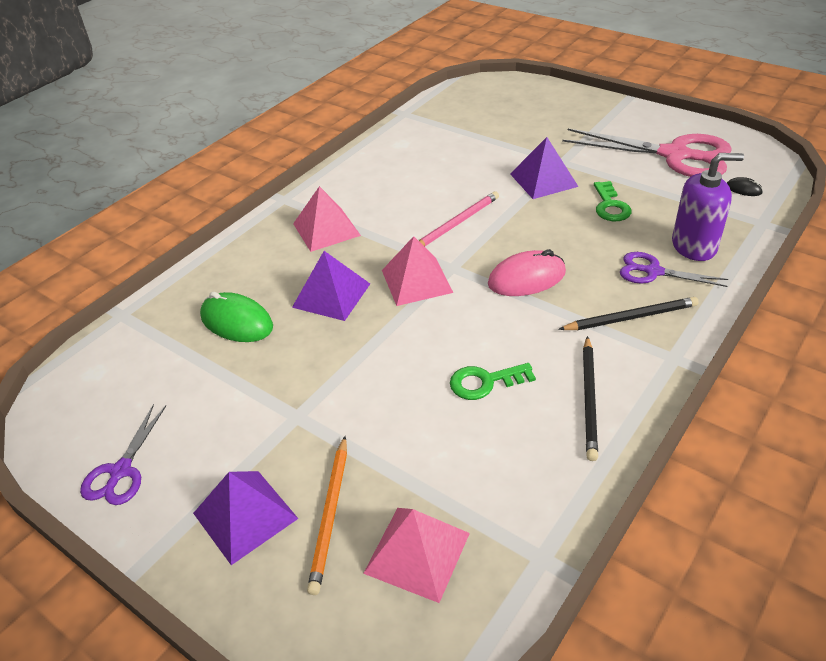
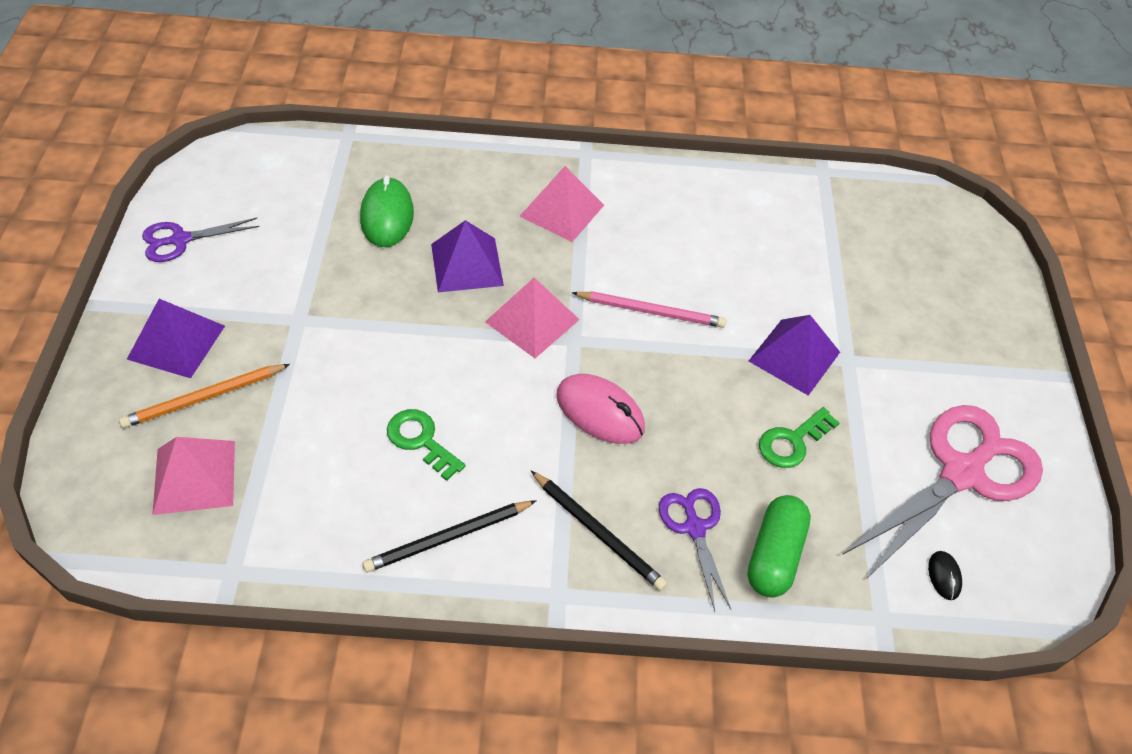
camera: 50 degrees right, 10 degrees up
pink scissors [562,129,732,177] -> pink scissors turned 120 degrees counterclockwise [843,405,1043,578]
purple soap dispenser [672,153,744,261] -> green capsule [747,495,811,598]

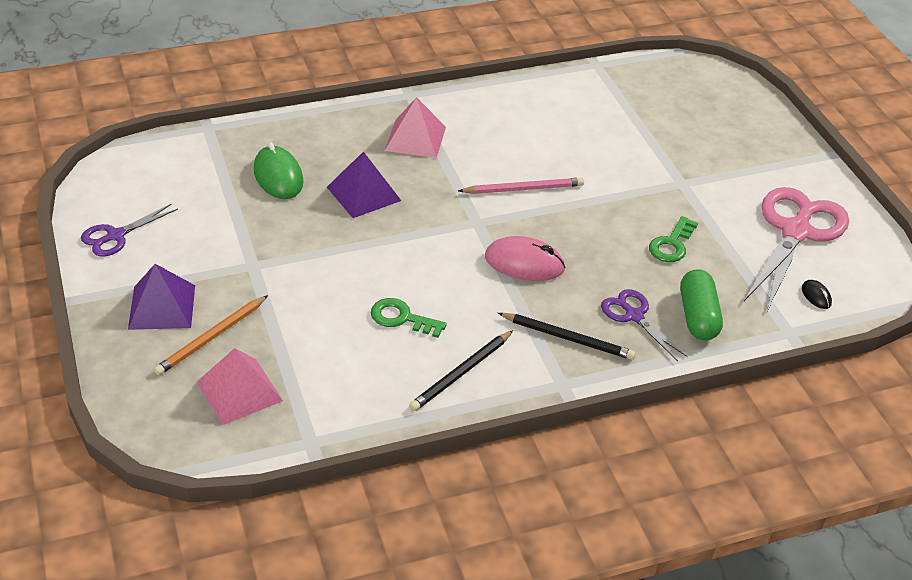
camera: 20 degrees left, 10 degrees down
pink pyramid [485,278,580,358] -> none
purple pyramid [749,315,840,396] -> none

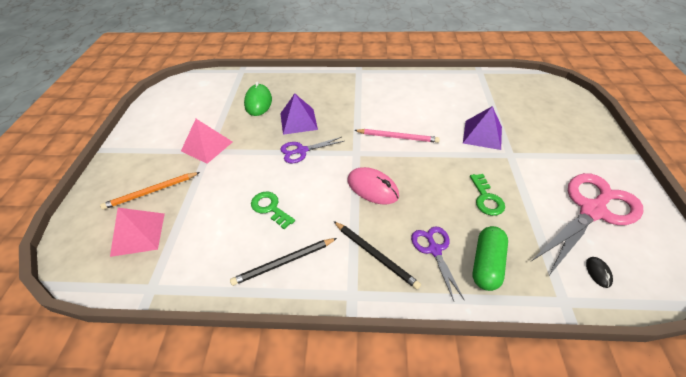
camera: 25 degrees right, 5 degrees up
purple scissors [81,203,178,257] -> purple scissors moved to [280,137,344,163]
purple pyramid [128,264,195,330] -> purple pyramid moved to [463,106,502,150]
pink pyramid [385,97,446,158] -> pink pyramid moved to [181,119,232,164]
green key [649,216,698,262] -> green key turned 60 degrees counterclockwise [470,174,505,216]

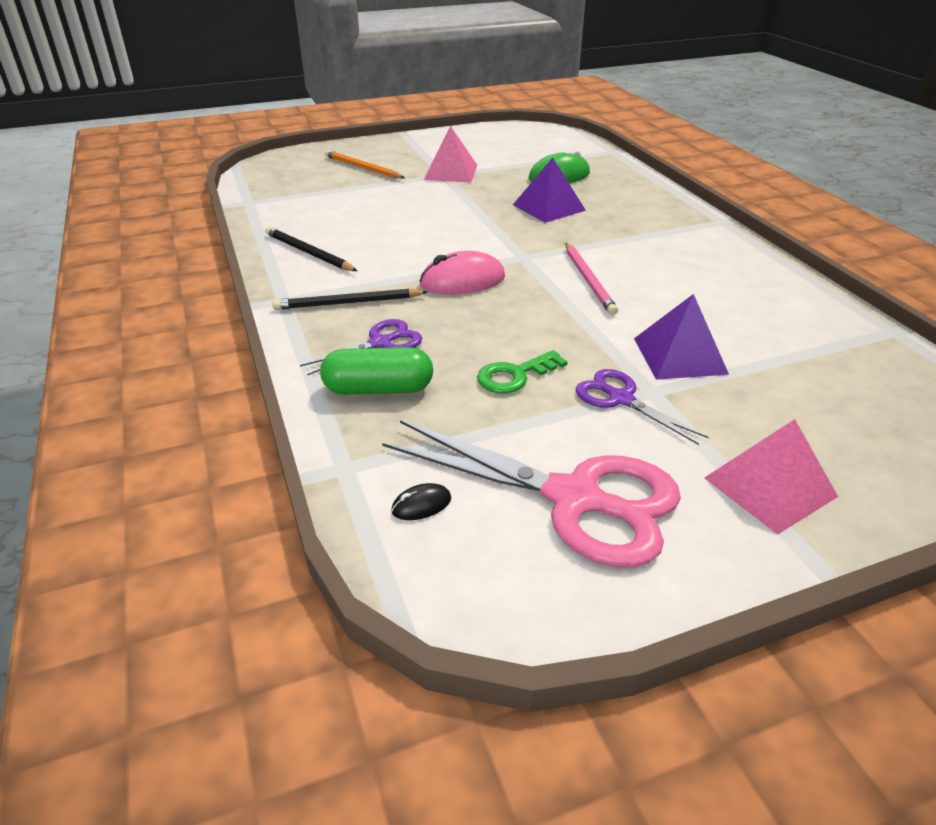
camera: 65 degrees right, 10 degrees down
pink pyramid [110,208,165,257] -> pink pyramid moved to [704,419,838,534]
green key [251,192,295,229] -> none
purple scissors [280,137,344,163] -> purple scissors moved to [576,369,709,445]
black pencil [333,221,421,289] -> black pencil turned 60 degrees clockwise [272,288,428,310]
pink mouse [348,167,399,204] -> pink mouse turned 60 degrees clockwise [420,251,505,294]

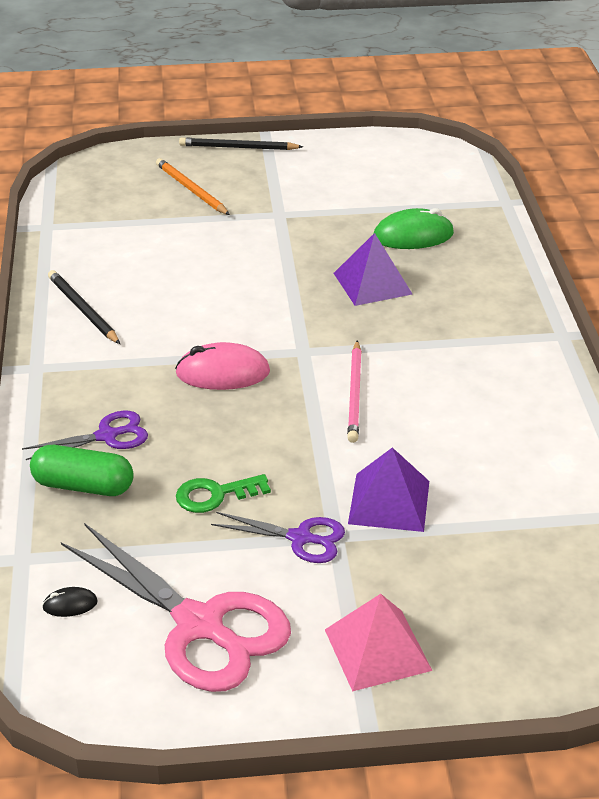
camera: 15 degrees right, 0 degrees up
black pencil [272,288,428,310] -> black pencil moved to [179,137,303,150]
pink pyramid [424,126,477,182] -> none
purple scissors [576,369,709,445] -> purple scissors turned 135 degrees clockwise [211,512,345,563]

